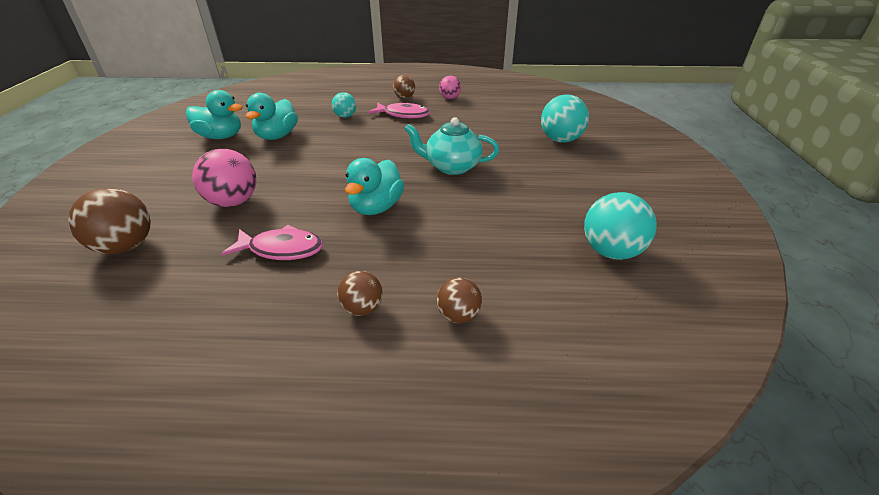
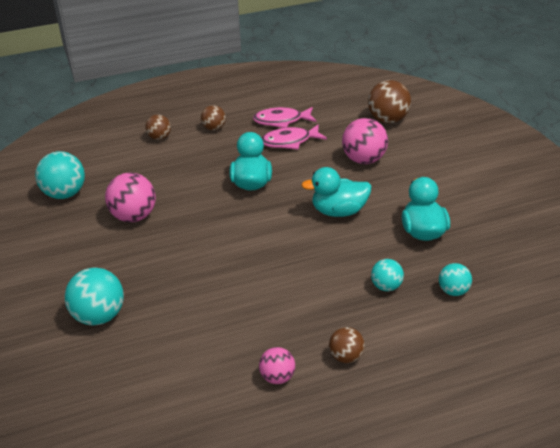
camera: 160 degrees right, 0 degrees up
turquoise duck [186,90,242,139] -> turquoise duck moved to [301,167,372,217]
pink fish [368,102,430,119] -> pink fish moved to [253,107,316,128]
turquoise teapot [404,117,499,175] -> none
none -> pink ball [105,173,156,222]
none -> turquoise ball [439,263,472,296]

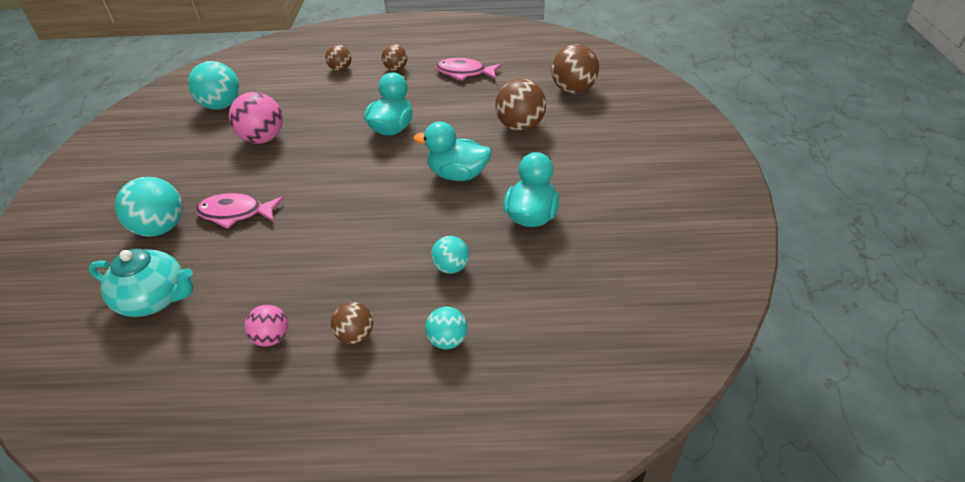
camera: 20 degrees right, 5 degrees up
pink fish [262,124,327,150] -> pink fish moved to [195,193,284,229]
pink ball [342,118,388,164] -> brown ball [495,79,546,131]
turquoise ball [439,263,472,296] -> turquoise ball moved to [425,307,467,349]
none -> turquoise teapot [88,249,193,317]

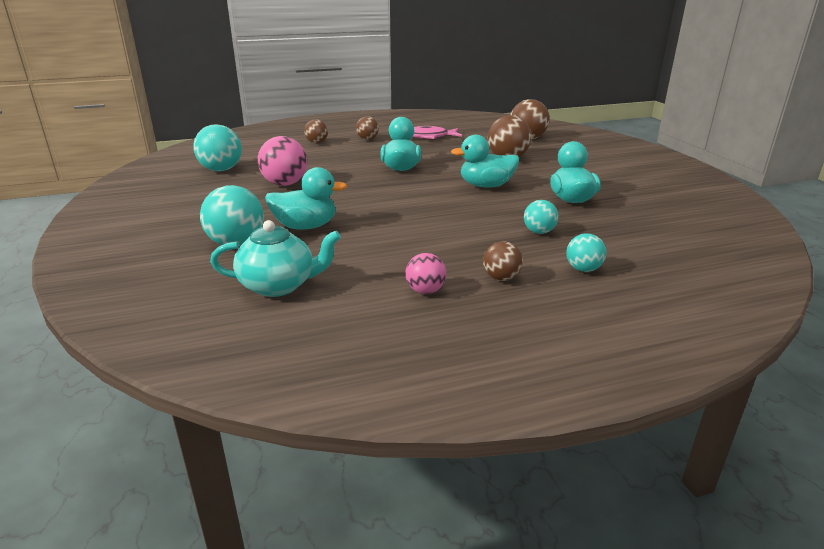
camera: 20 degrees left, 15 degrees down
pink fish [195,193,284,229] -> turquoise duck [265,167,347,230]

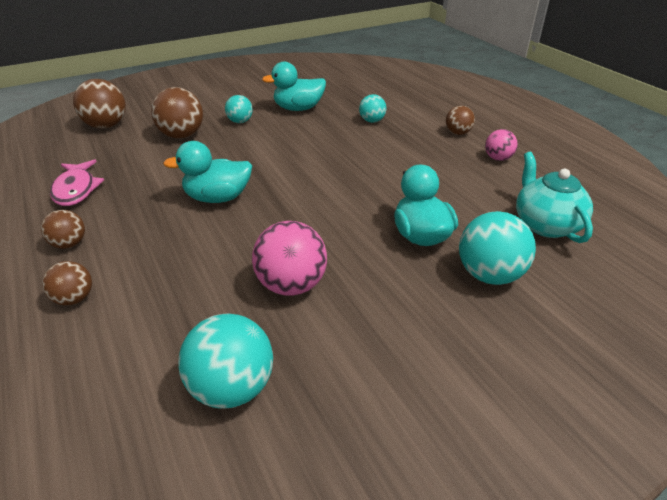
camera: 100 degrees left, 10 degrees up
turquoise duck [451,135,519,188] -> none
turquoise ball [566,233,606,272] -> turquoise ball moved to [225,95,253,123]

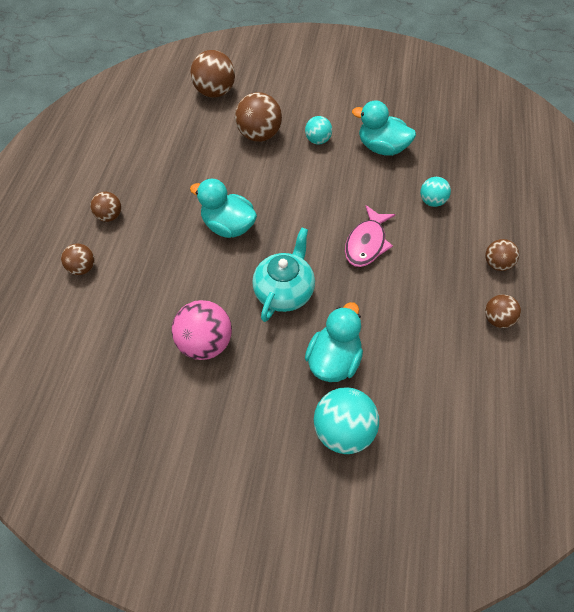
camera: 40 degrees right, 20 degrees up
pink fish [50,159,104,206] -> pink fish moved to [345,205,395,267]
turquoise ball [178,313,273,409] -> none
pink ball [485,129,518,161] -> brown ball [485,294,521,328]
turquoise teapot [516,152,593,243] -> turquoise teapot moved to [252,228,315,322]

